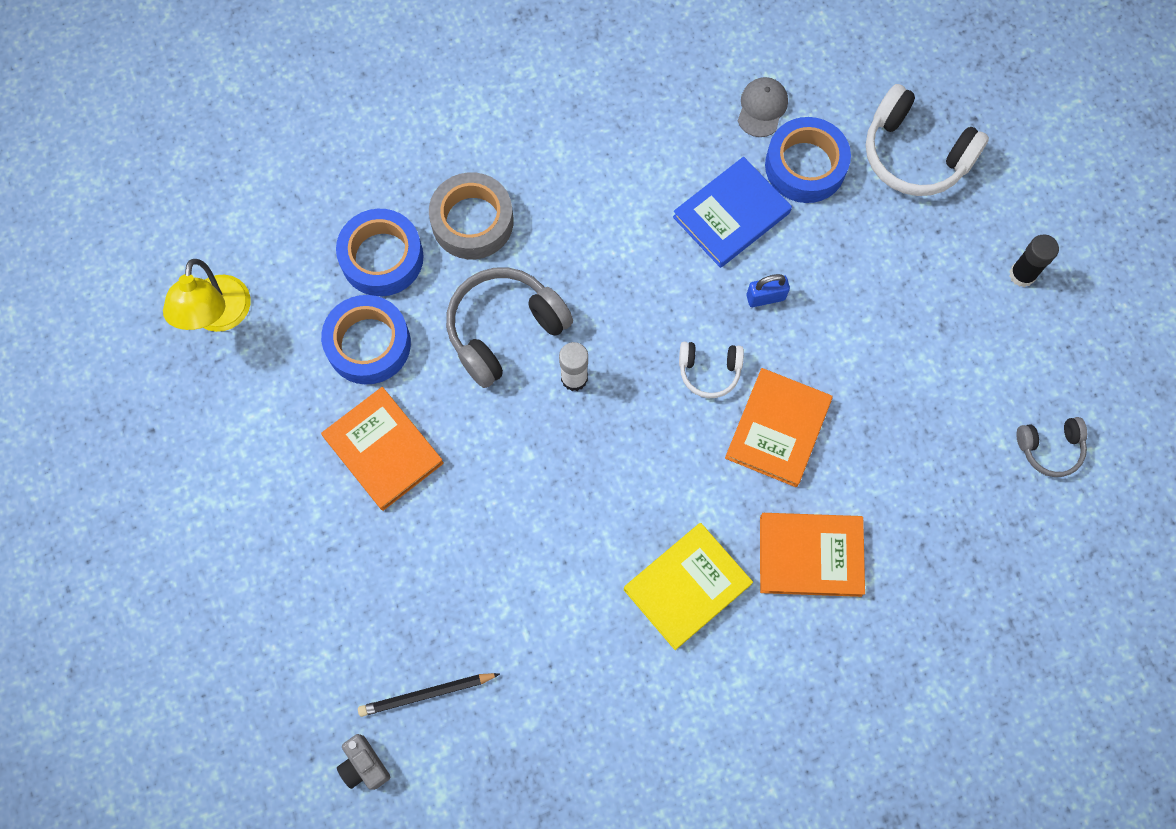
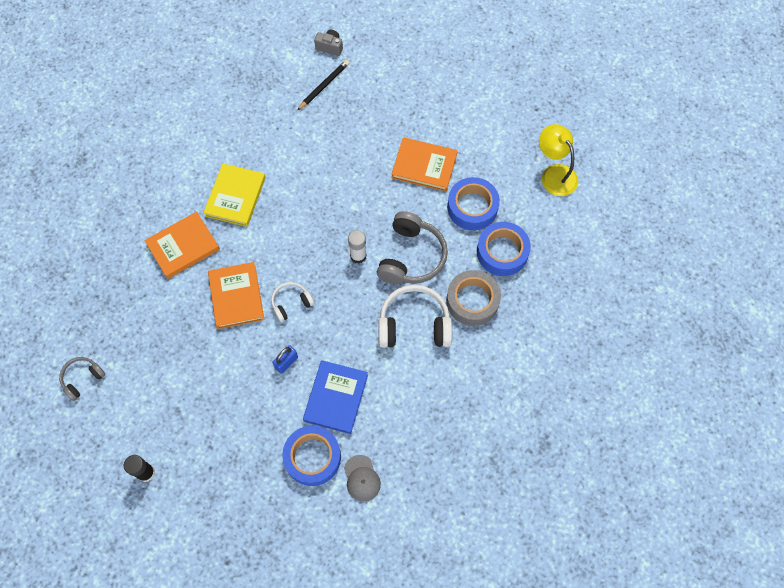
camera: 145 degrees right, 5 degrees down
white headphones [866,84,989,196] -> white headphones moved to [378,285,452,348]

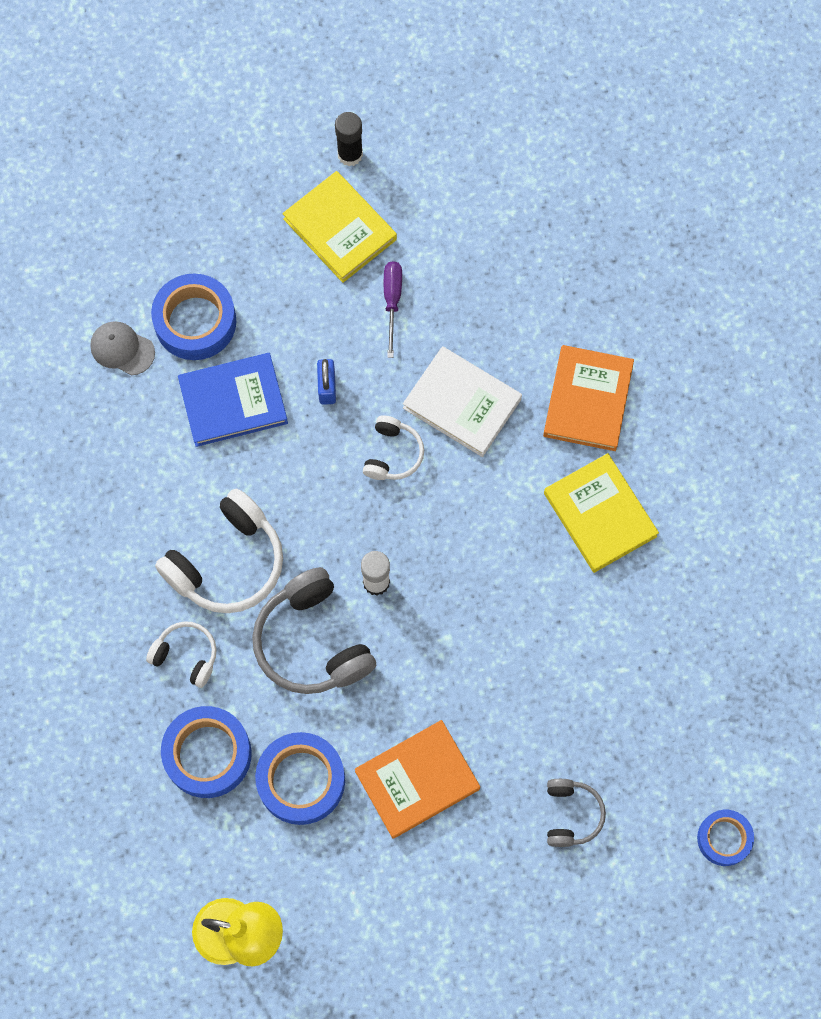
camera: 135 degrees right, 5 degrees up
grey headphones [59,357,106,401] -> grey headphones moved to [547,779,606,847]
orange book [208,262,264,329] -> white book [403,346,522,457]
black pencil [298,60,349,110] -> none
blue book [303,360,368,434] -> blue book turned 75 degrees counterclockwise [178,353,288,447]
grey camera [314,30,343,56] -> blue tape [697,810,754,866]
grey tape [446,270,501,326] -> white headphones [146,621,217,688]
none -> yellow book [283,171,397,283]
none -> purple screwdriver [384,261,402,358]

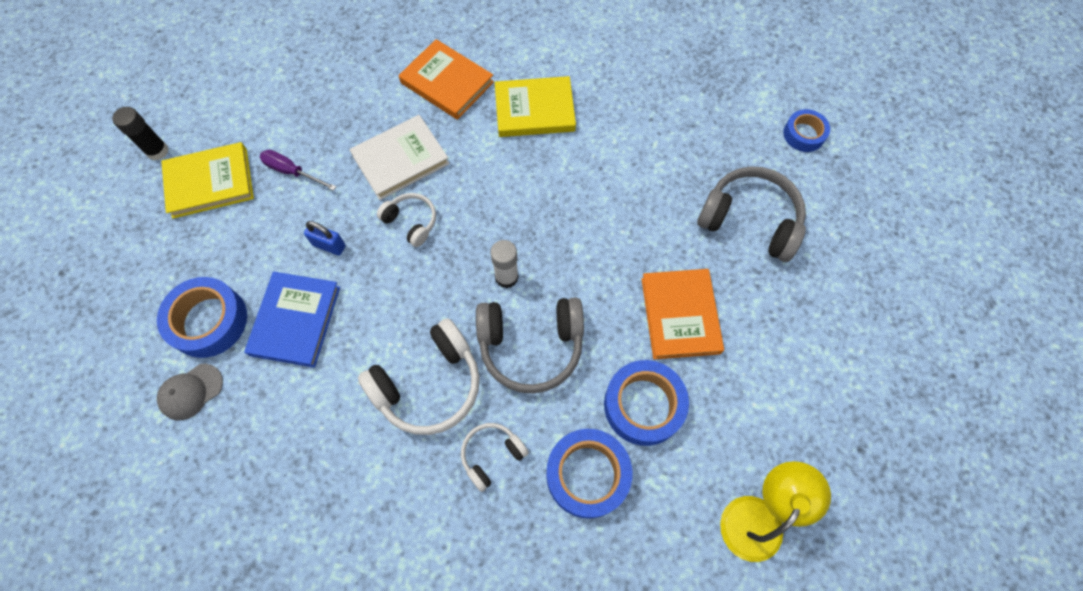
camera: 65 degrees left, 5 degrees down
white headphones [155,488,283,613] -> white headphones turned 75 degrees clockwise [358,318,480,435]
grey headphones [547,779,606,847] -> grey headphones [697,167,806,262], size x1.82

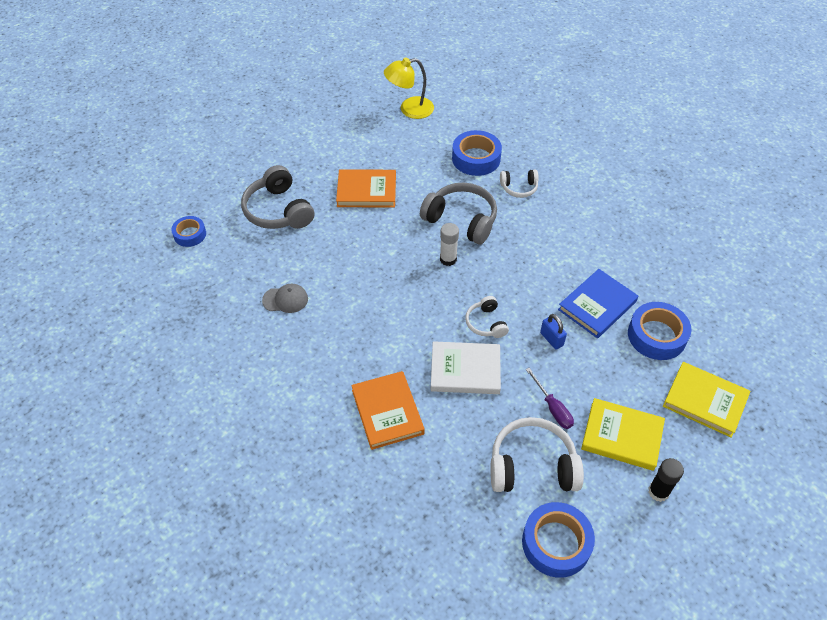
camera: 145 degrees left, 15 degrees down
grey cap [157,364,223,420] -> grey cap moved to [262,284,308,313]
white headphones [358,318,480,435] -> white headphones moved to [490,417,584,492]
yellow book [495,76,576,137] -> yellow book moved to [663,362,751,438]
blue tape [604,360,689,446] -> blue tape moved to [522,502,595,578]
orange book [641,269,724,359] -> orange book turned 60 degrees clockwise [336,169,396,208]

